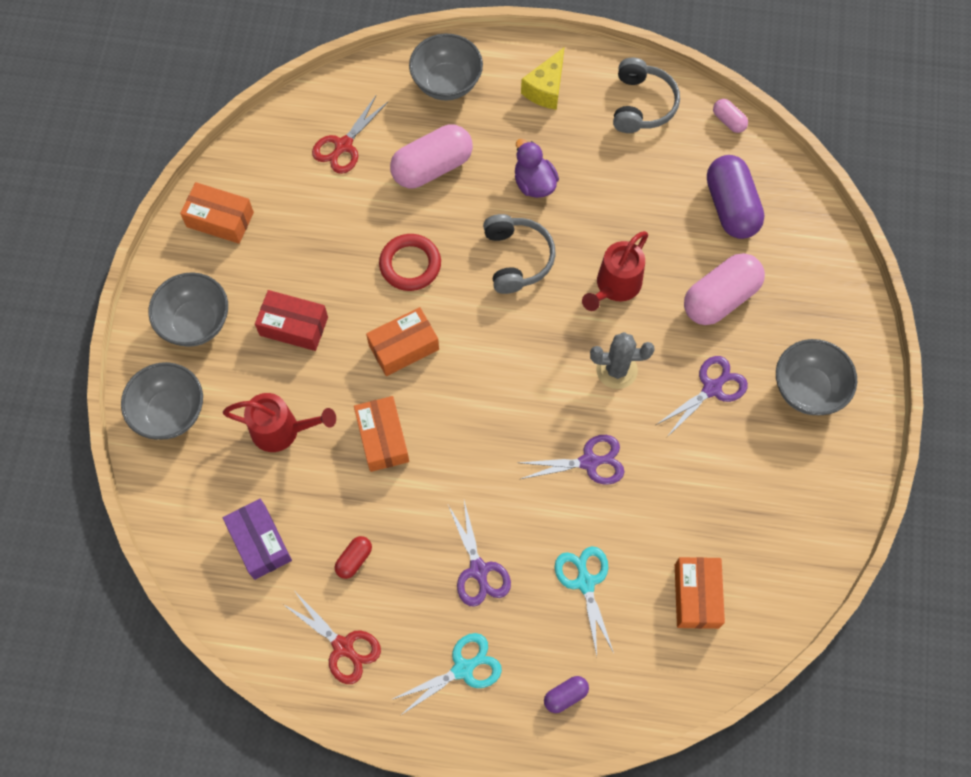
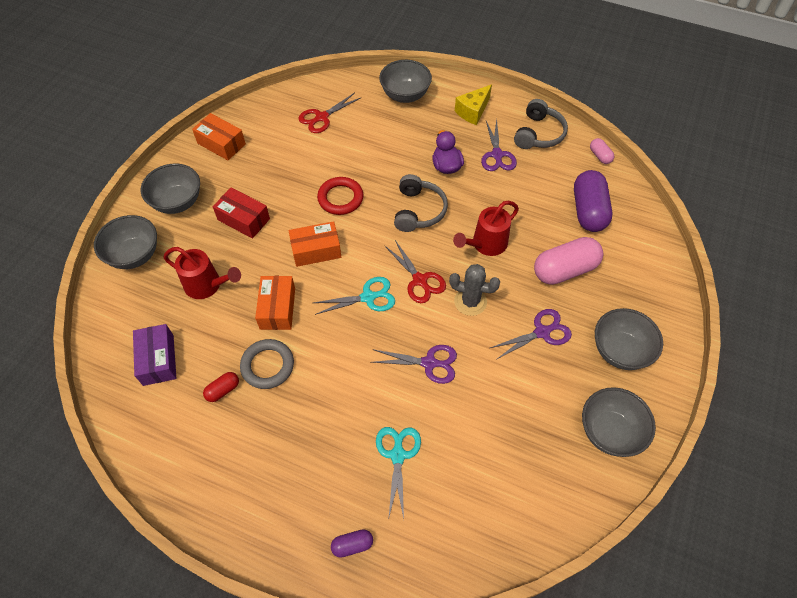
camera: 15 degrees right, 10 degrees down
red scissors [283,593,381,684] -> red scissors moved to [385,240,446,303]
pink capsule [390,124,473,188] -> none
turquoise scissors [391,633,502,716] -> turquoise scissors moved to [314,277,395,315]
purple scissors [448,501,511,607] -> purple scissors moved to [481,119,517,171]
orange box [675,557,725,629] -> none
none -> grey ring [240,339,294,389]
none -> grey bowl [582,387,656,457]

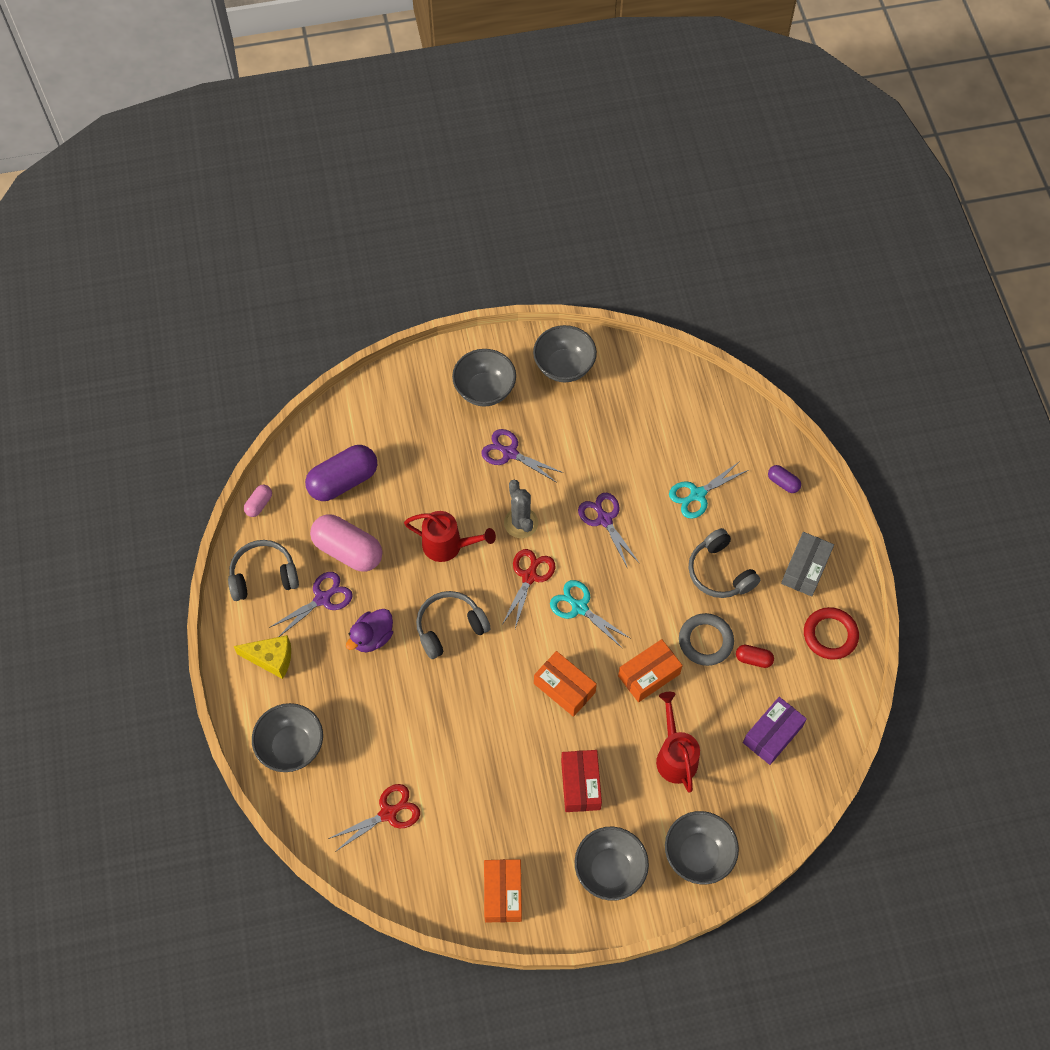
camera: 125 degrees left, 5 degrees up
red scissors [298,93,360,133] -> red scissors turned 45 degrees counterclockwise [328,784,420,852]
red ring [317,177,364,215] -> red ring moved to [804,607,859,660]
pink capsule [534,237,603,285] -> pink capsule moved to [310,514,382,571]
none -> grey headphones [689,528,760,598]
none -> grey box [781,532,834,596]

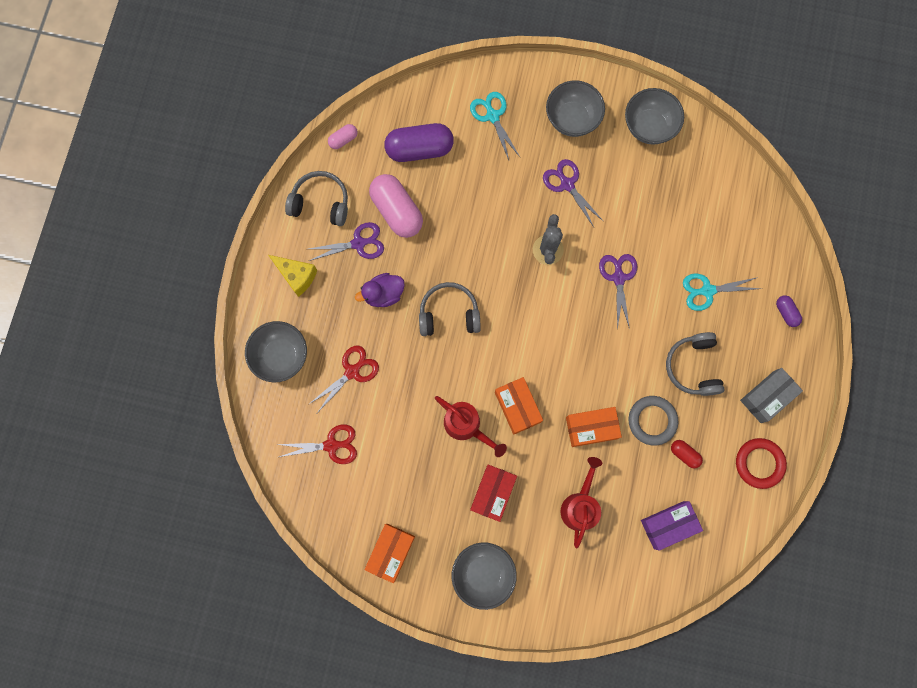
camera: 25 degrees right, 15 degrees up
red watering can [404,511,496,562] -> red watering can moved to [435,396,507,457]
red scissors [502,549,555,629] -> red scissors moved to [308,346,379,413]
turquoise scissors [550,580,631,648] -> turquoise scissors moved to [470,92,520,160]
grey bowl [665,811,739,884] -> none

